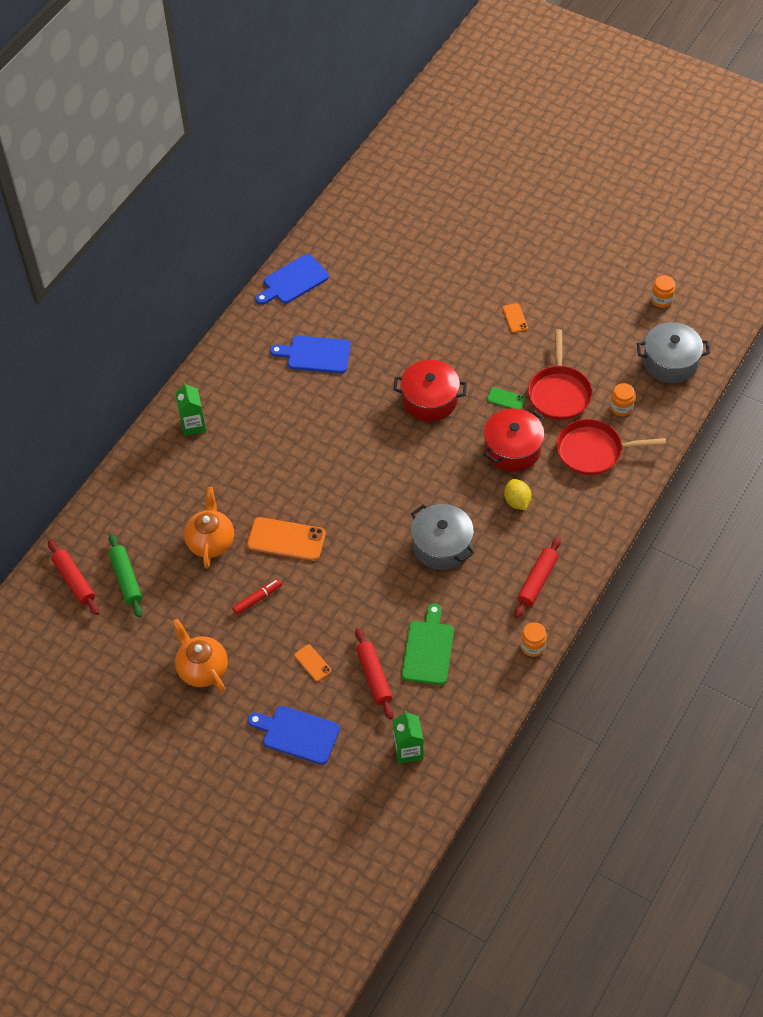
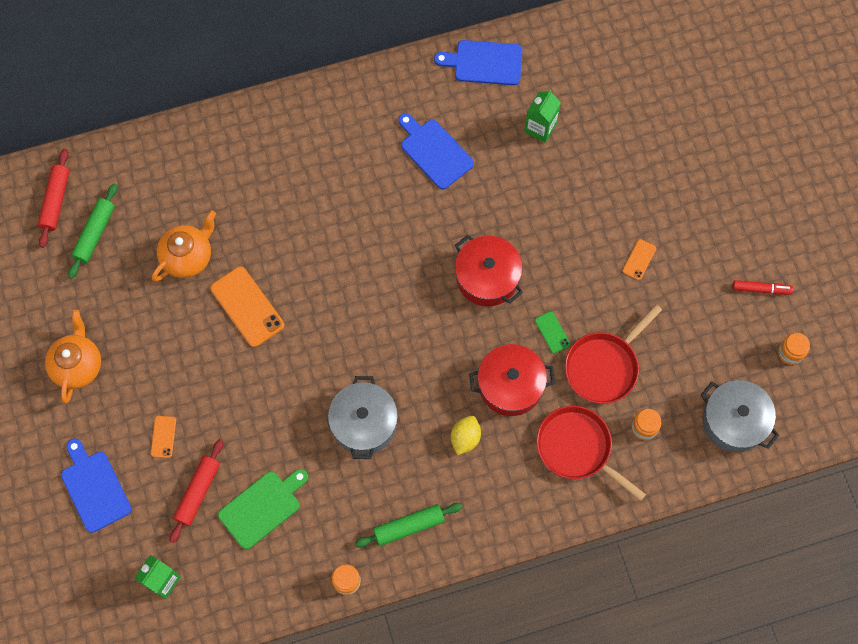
camera: 40 degrees right, 15 degrees up
green carton [175,382,206,436] -> green carton moved to [524,89,561,143]
red marker [232,579,282,615] -> red marker moved to [733,280,793,295]
red rolling pin [514,537,561,618] -> green rolling pin [355,503,463,548]

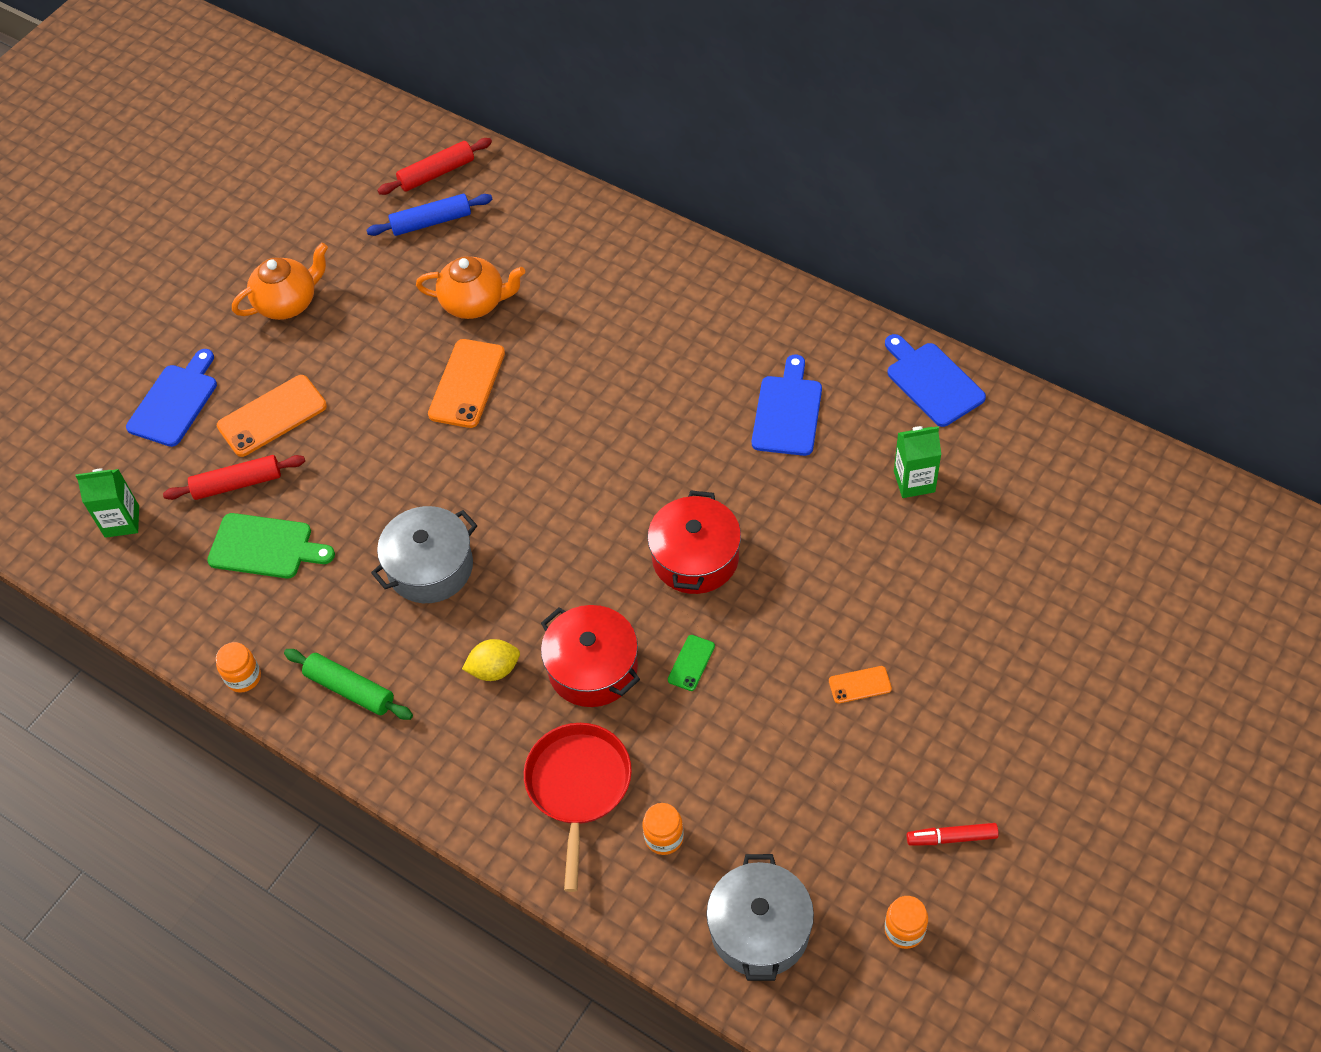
camera: 55 degrees right, 15 degrees down
green rolling pin [68,184,117,279] -> blue rolling pin [366,194,493,236]
orange phone [151,416,176,458] -> orange phone [217,375,327,457], size x1.97
red pan [565,304,662,404] -> none
red marker [733,280,793,295] -> red marker turned 120 degrees clockwise [907,823,999,846]

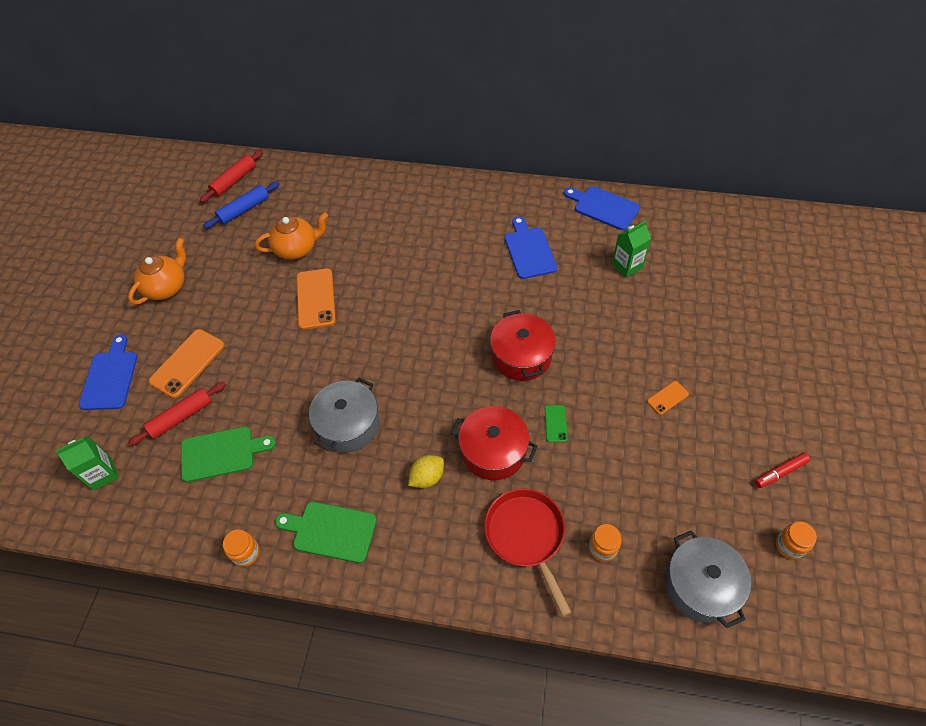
camera: 25 degrees left, 0 degrees up
green rolling pin [284,649,413,720] -> green cutting board [275,502,377,563]

